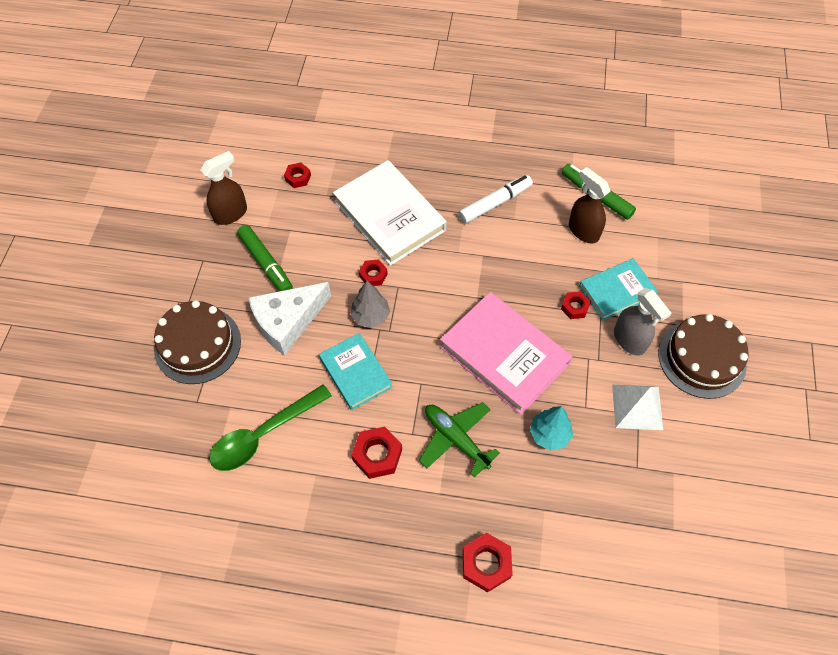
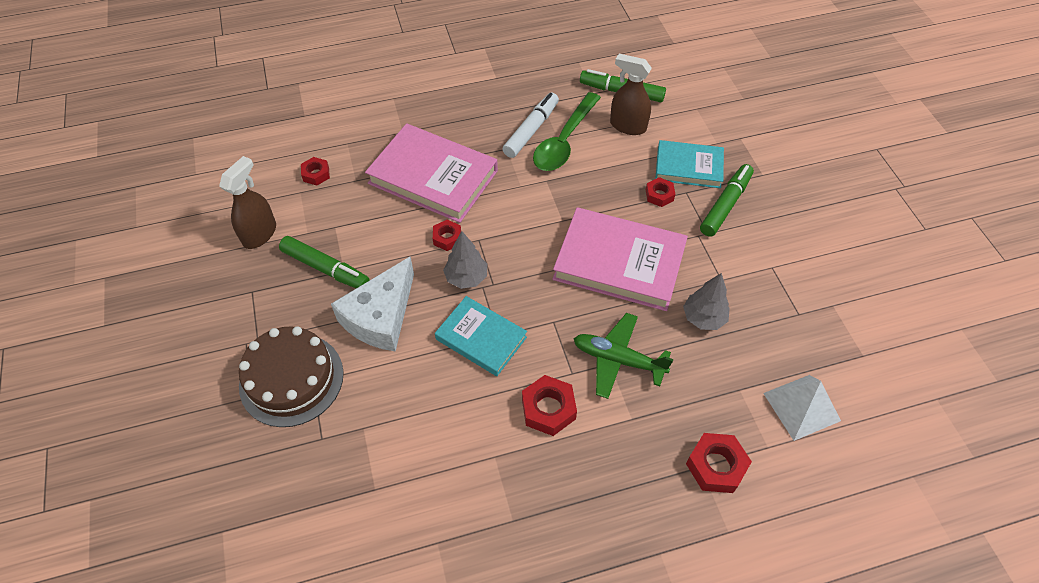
camera: 25 degrees left, 5 degrees down
green spoon [209,384,332,471] -> green spoon moved to [533,92,601,171]
white book [333,160,447,266] -> pink book [365,123,498,223]
turquoise tree [530,406,573,451] -> grey tree [683,273,730,330]
turquoise book [579,258,658,321] -> turquoise book turned 60 degrees clockwise [655,140,724,188]
white pyramid [612,385,663,430] -> white pyramid moved to [763,375,841,441]
grey spray bottle [614,288,671,356] -> green marker [700,164,754,237]
brown cake [659,314,749,399] -> none

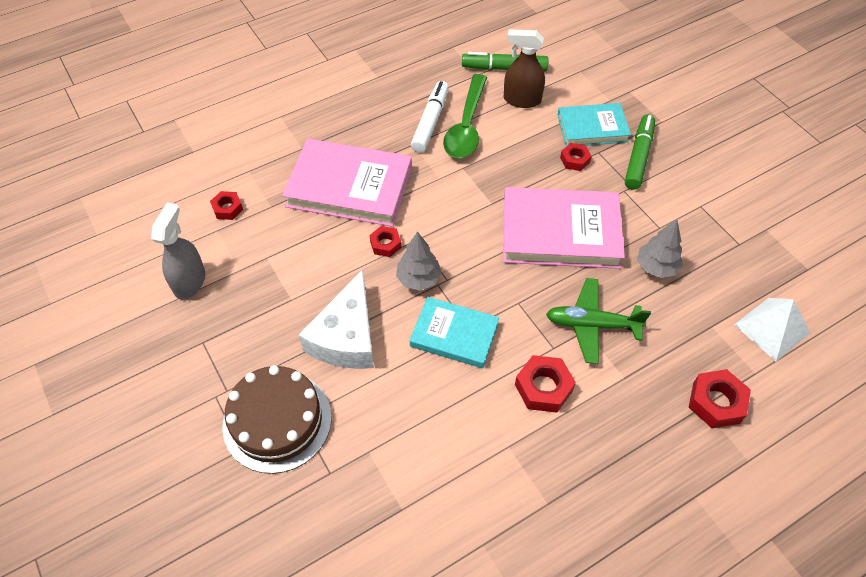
camera: 15 degrees left, 0 degrees up
brown spray bottle [219,156,276,249] -> grey spray bottle [151,203,205,300]
green marker [279,236,370,288] -> none

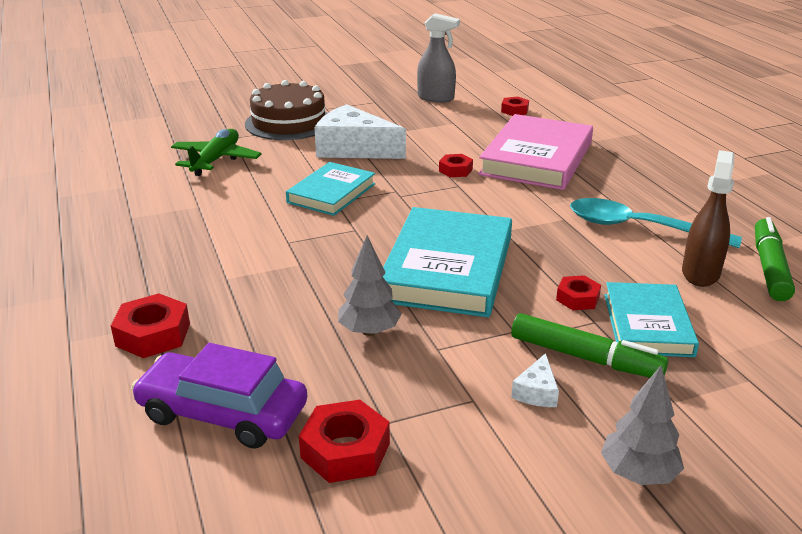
camera: 100 degrees right, 25 degrees down
grey tree [396,231,442,291] -> grey tree moved to [601,366,684,485]
white marker [411,81,449,153] -> none
green spoon [443,74,487,158] -> turquoise spoon [570,198,742,248]
pink book [503,187,625,269] -> turquoise book [383,207,512,317]
red nut [515,355,576,413] -> red nut moved to [299,400,390,483]
green plane [546,278,651,364] -> green plane moved to [171,129,261,176]
white pyramid [734,298,810,361] -> purple car [131,343,307,449]
none -> white cheese [511,353,559,407]

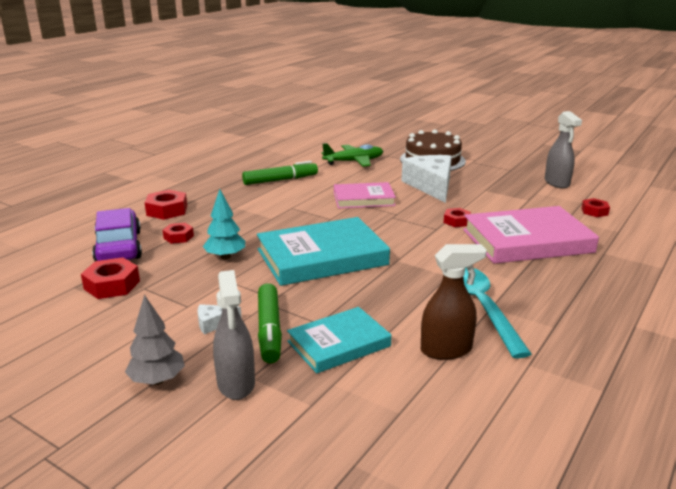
camera: 55 degrees right, 5 degrees down
turquoise book [286,162,375,216] -> pink book [334,182,396,208]
grey tree [338,235,401,336] -> turquoise tree [203,189,245,259]
red nut [556,275,601,310] -> red nut moved to [163,223,194,244]
green marker [755,217,795,301] -> green marker moved to [242,161,318,185]
none -> grey spray bottle [213,270,255,400]

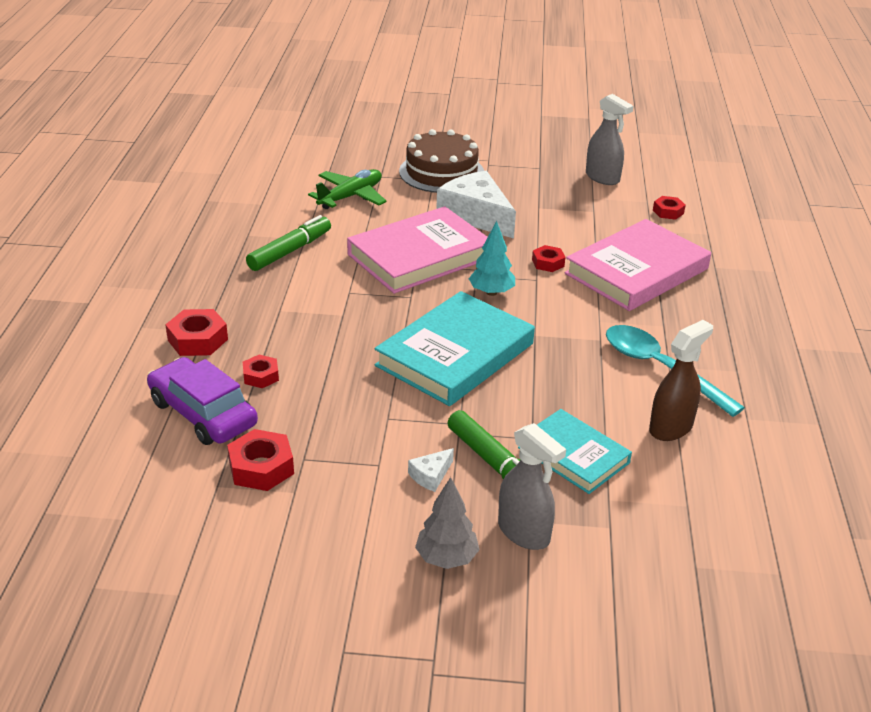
camera: 30 degrees left, 10 degrees up
turquoise tree [203,189,245,259] -> turquoise tree moved to [469,221,515,296]
turquoise book [287,307,392,373] -> turquoise book turned 75 degrees counterclockwise [518,409,632,494]
pink book [334,182,396,208] -> pink book [347,206,488,294], size x1.64

